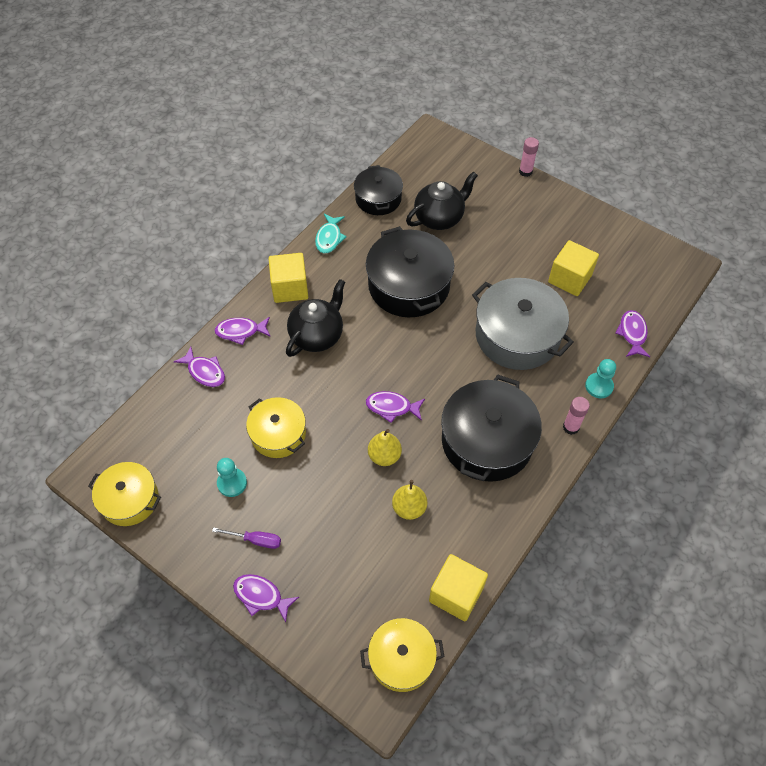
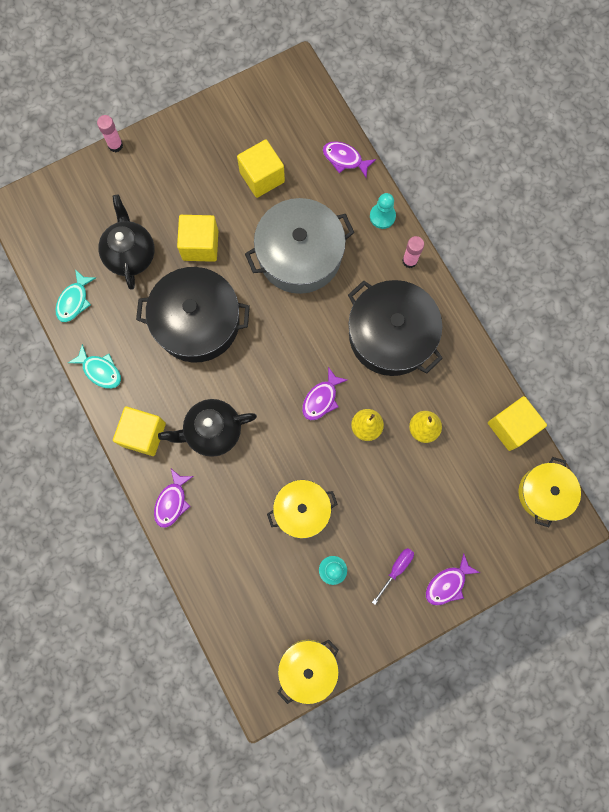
camera: 65 degrees left, 20 degrees up
purple fish [174,347,225,387] -> none
black teapot [286,279,345,357] -> black teapot turned 75 degrees counterclockwise [158,399,257,457]
black pot [354,165,403,215] -> turquoise fish [55,269,96,322]
none -> yellow cube [177,215,218,262]

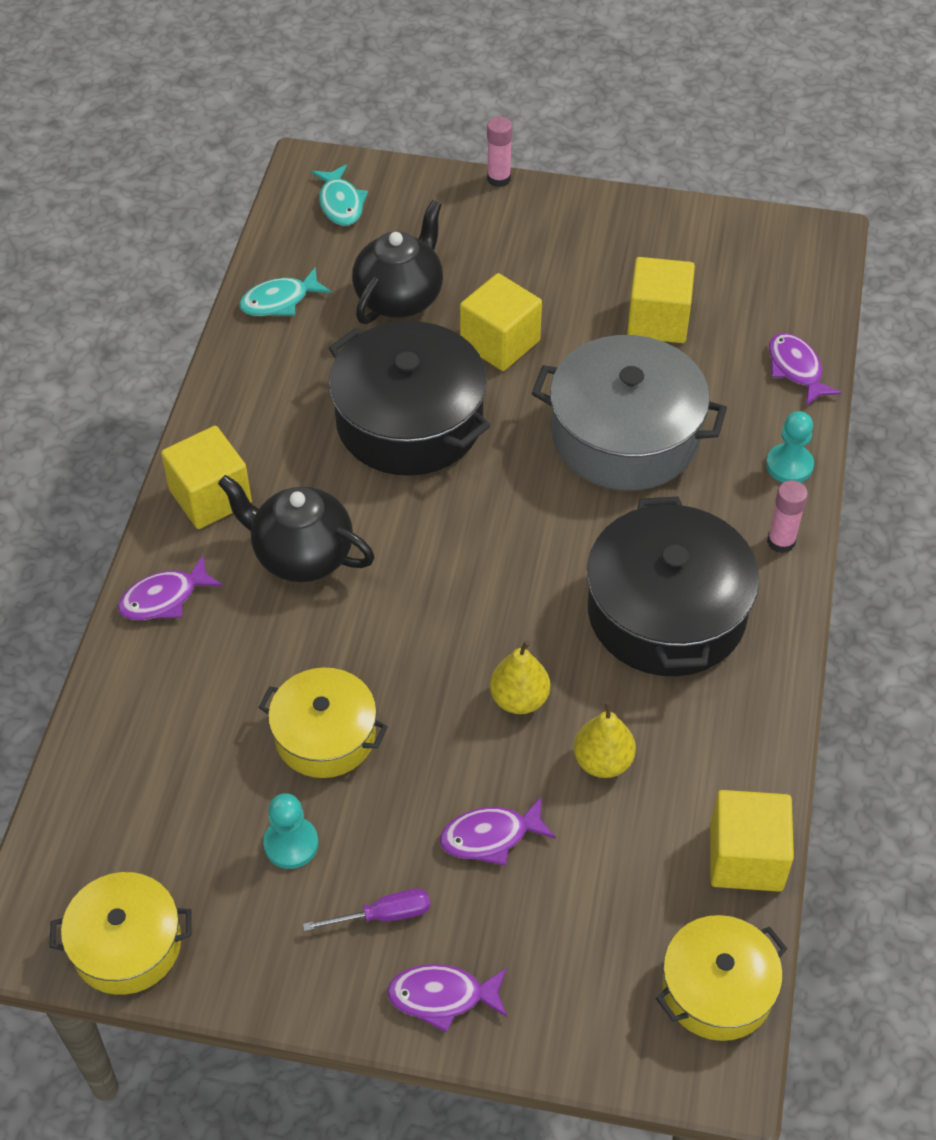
camera: 40 degrees right, 25 degrees down
turquoise fish [68,344,121,389] -> turquoise fish moved to [312,165,368,226]
purple fish [302,367,347,420] -> purple fish moved to [440,796,556,866]

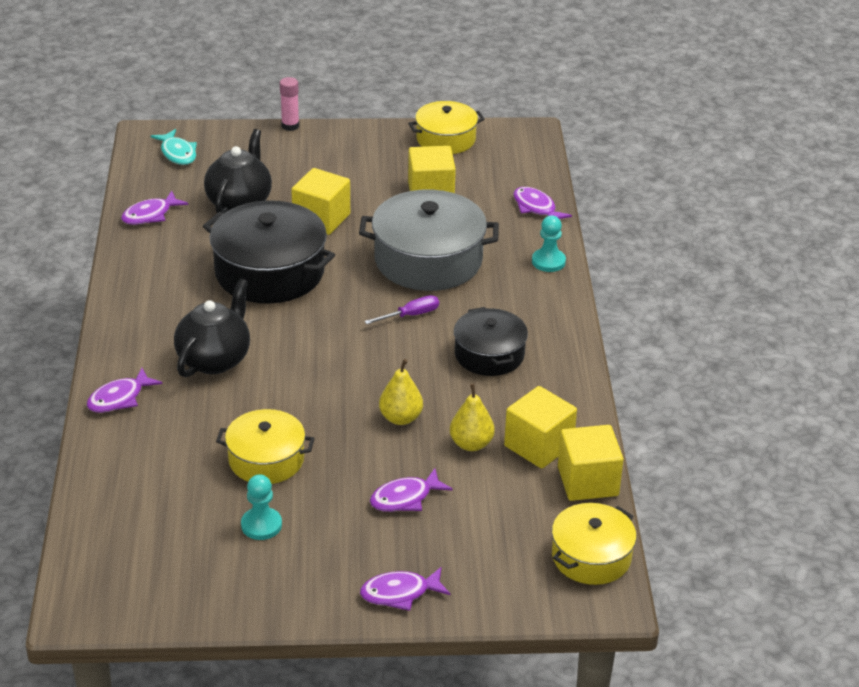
camera: 15 degrees left, 15 degrees down
yellow pot [49,872,192,995] -> yellow pot moved to [408,101,485,154]
yellow cube [161,426,252,529] -> yellow cube moved to [504,386,577,469]
black teapot [218,475,375,582] -> black teapot turned 105 degrees clockwise [174,278,250,377]
turquoise fish [239,267,332,316] -> purple fish [121,191,189,225]
purple screwdriver [303,889,430,931] -> purple screwdriver moved to [364,295,439,324]
black pot [587,497,759,676] -> black pot [454,307,528,376], size x0.61
pink glue stick [767,480,808,553] -> none

